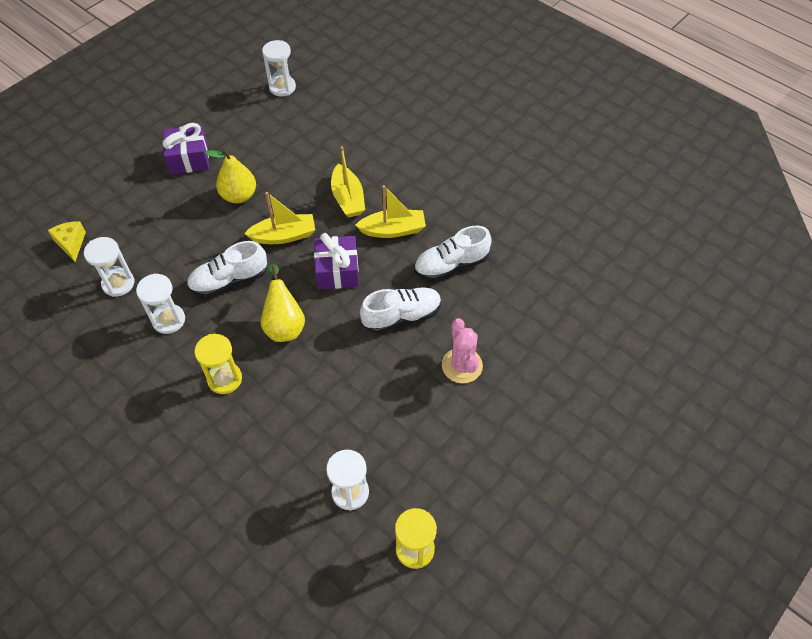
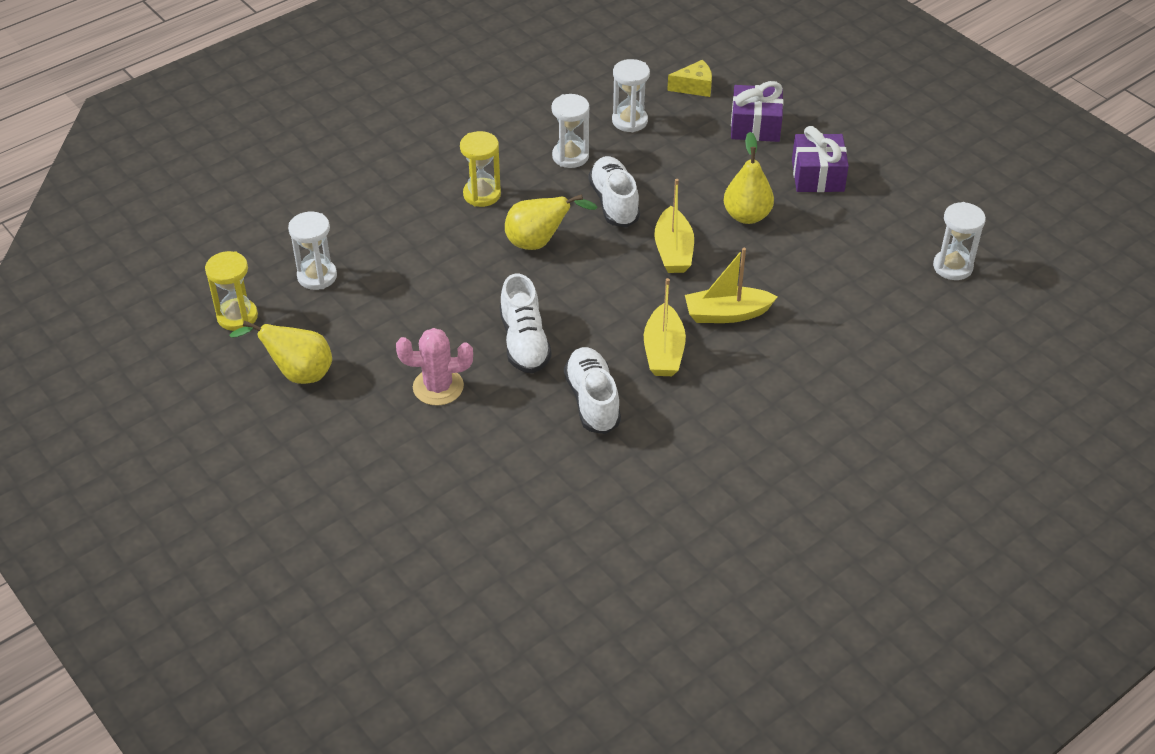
camera: 100 degrees right, 10 degrees down
purple gift [314,233,359,289] -> purple gift moved to [731,81,784,142]
none -> yellow pear [229,320,332,384]

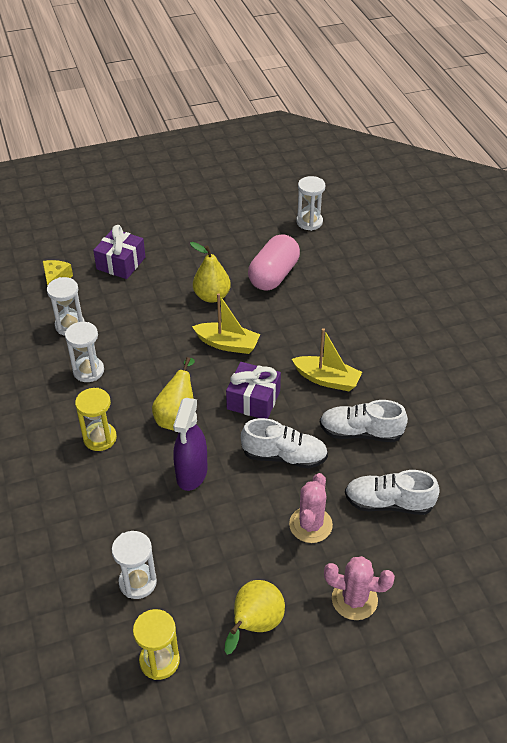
camera: 70 degrees left, 0 degrees up
white shoe [589,156,640,227] -> white shoe moved to [345,470,440,515]
yellow boat [685,248,778,323] -> none
purple gift [792,126,849,192] -> purple gift moved to [226,362,281,419]
none -> purple spray bottle [173,398,207,491]
none -> pink capsule [248,234,300,291]
none -> pink cactus [324,556,395,620]

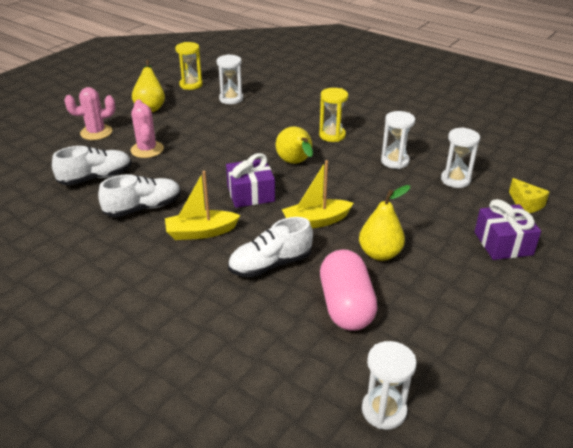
camera: 145 degrees right, 10 degrees down
purple spray bottle [173,398,207,491] -> none
white shoe [241,418,328,469] -> white shoe moved to [228,217,313,277]

